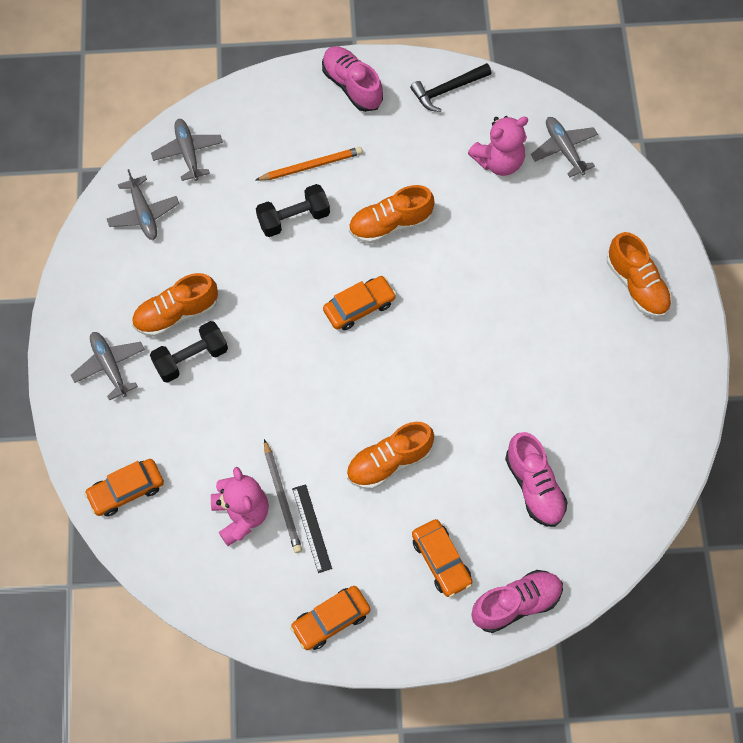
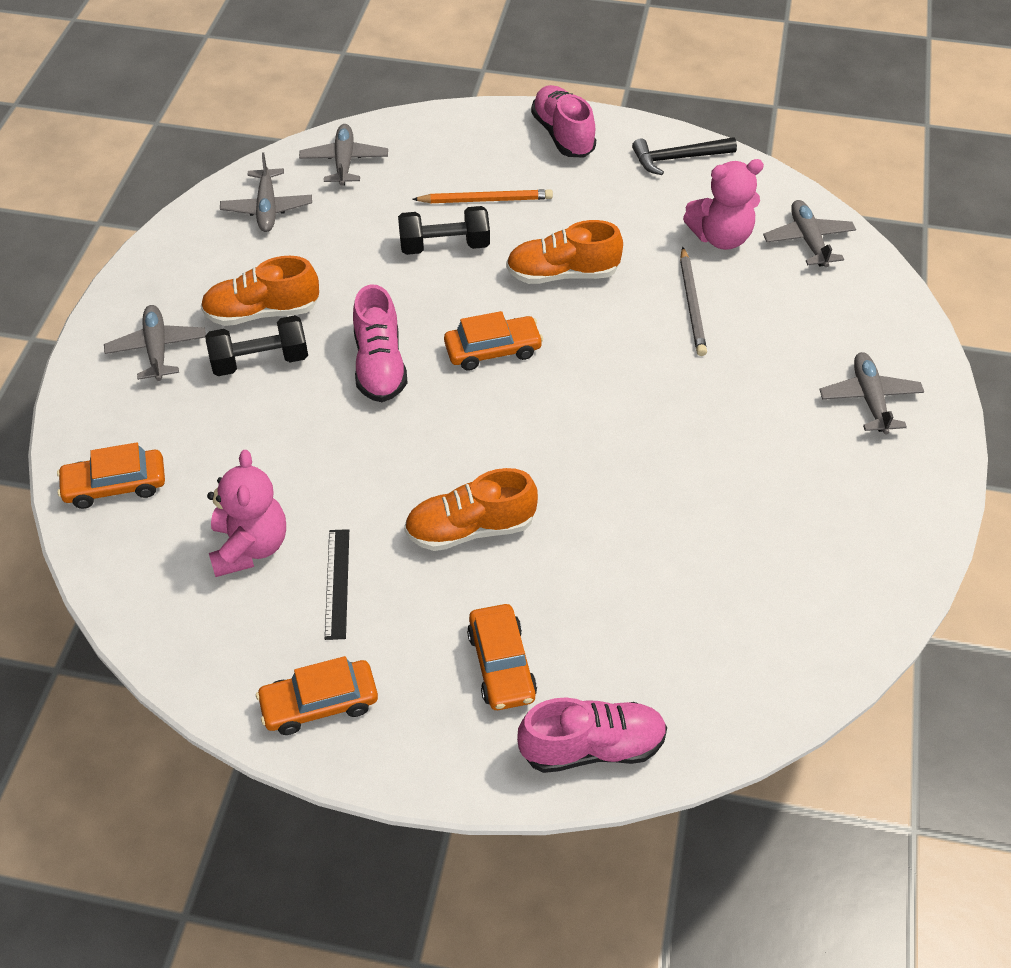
camera: 15 degrees right, 15 degrees down
grey pencil [264,439,302,553] -> grey pencil moved to [680,247,707,356]
pink shoe [505,432,568,527] -> pink shoe moved to [353,284,408,402]
orange shoe [607,232,672,318] -> grey plane [819,352,924,435]

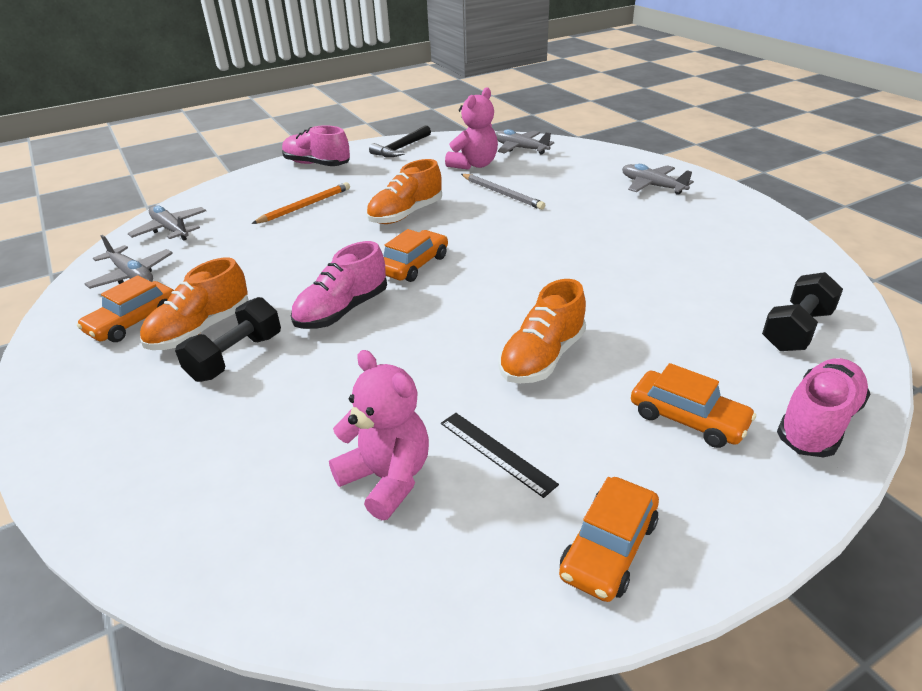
camera: 40 degrees left, 15 degrees down
orange car [57,442,165,509] -> orange car moved to [77,275,174,342]
grey plane [104,305,206,381] -> none
pink shoe [353,284,408,402] -> pink shoe turned 90 degrees clockwise [291,241,387,329]
black dumbbell [398,206,490,255] -> black dumbbell moved to [762,272,843,351]

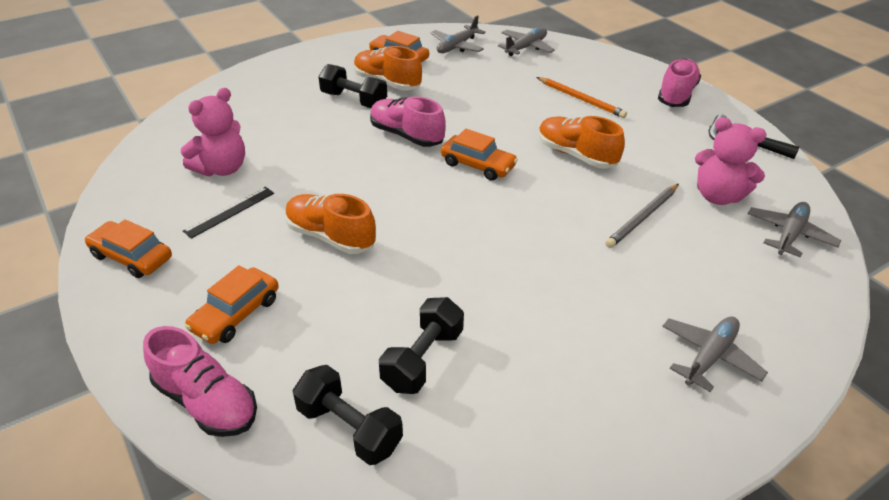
camera: 85 degrees right, 5 degrees up
none -> black dumbbell [379,297,464,394]

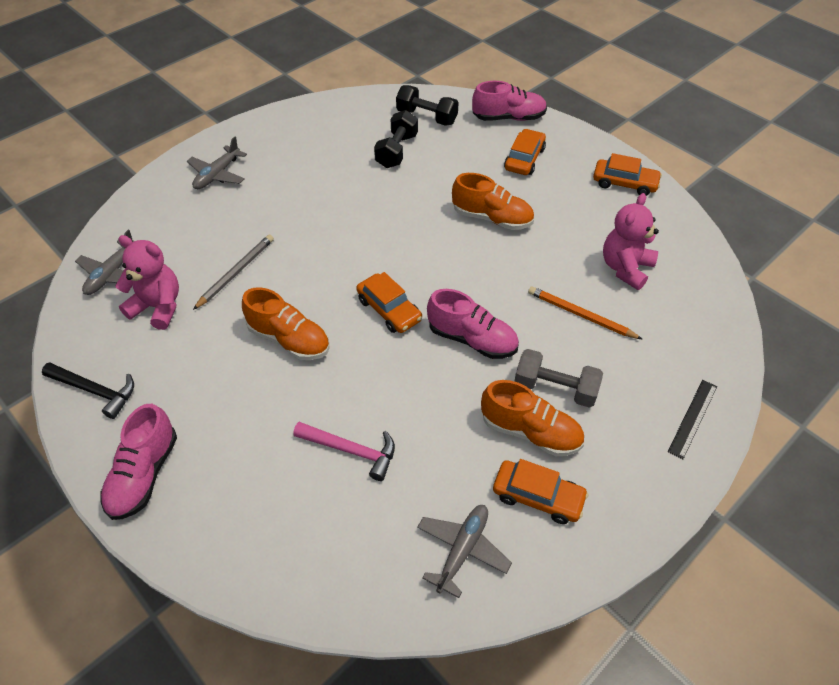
camera: 170 degrees right, 10 degrees up
pink shoe [143,326,257,437] -> pink shoe turned 150 degrees clockwise [472,81,547,121]
black ruler [183,187,274,239] -> black ruler moved to [668,380,717,459]
black dumbbell [318,64,387,108] -> grey dumbbell [514,349,603,408]
orange car [441,129,518,181] -> orange car turned 150 degrees counterclockwise [356,272,422,333]
grey plane [498,28,555,56] -> none
orange pencil [537,77,627,118] -> orange pencil moved to [528,286,642,339]
none -> pink hammer [293,422,395,481]

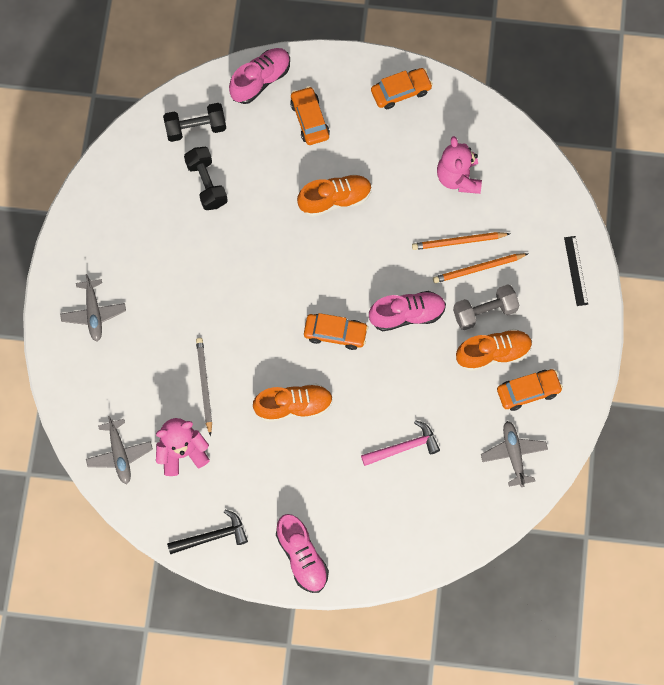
camera: 40 degrees left, 20 degrees up
none -> orange pencil [433,253,529,283]

